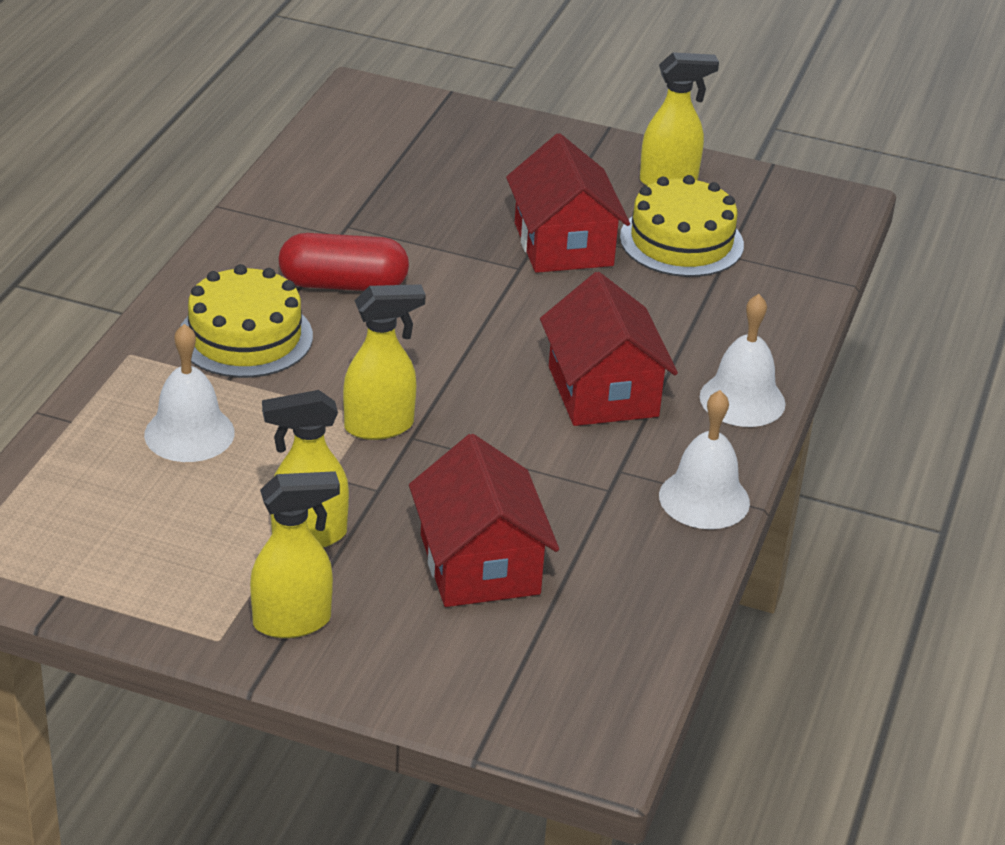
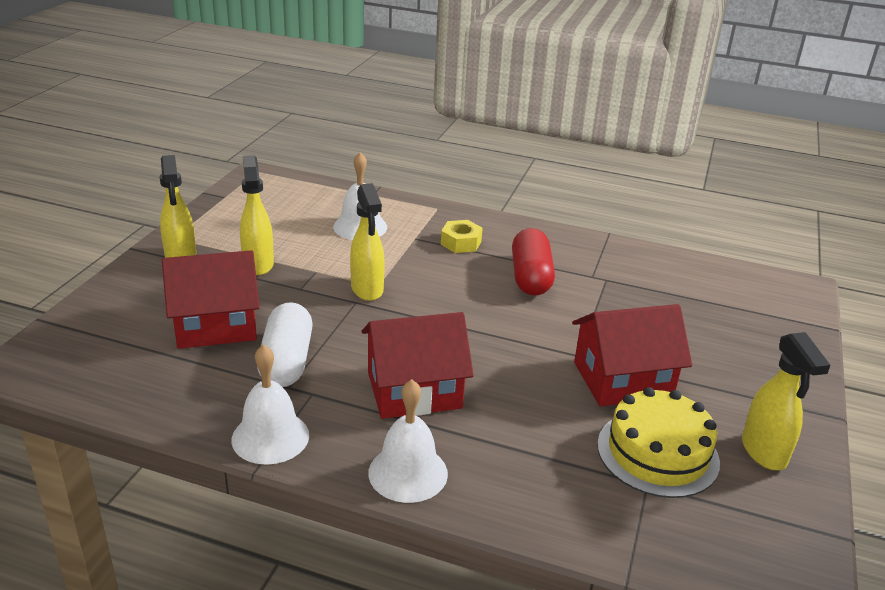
camera: 90 degrees right, 5 degrees down
yellow cake [180,264,313,378] -> yellow nut [441,220,483,253]
none -> white capsule [257,302,313,387]

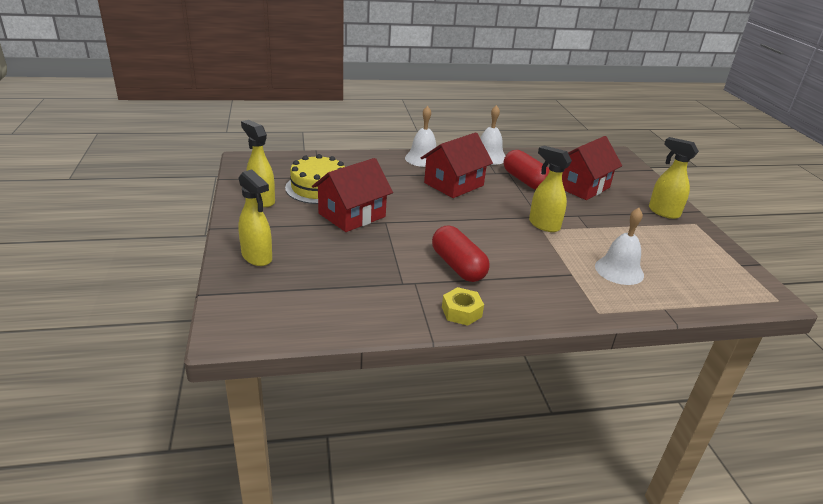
camera: 150 degrees right, 0 degrees up
yellow spray bottle [240,155,274,275] -> yellow spray bottle moved to [238,169,272,266]
white capsule [257,302,313,387] -> red capsule [504,150,550,190]
yellow nut [441,220,483,253] -> yellow nut moved to [442,287,484,326]

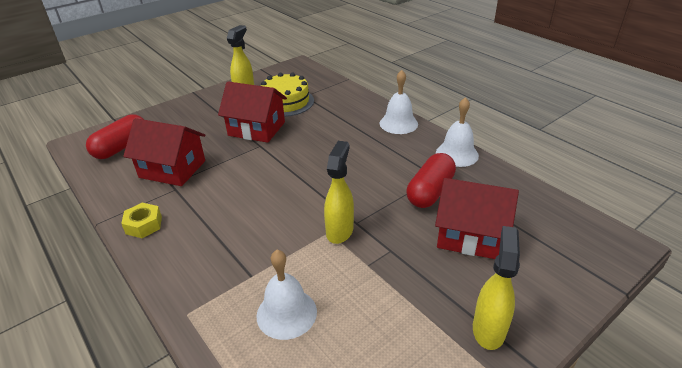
camera: 65 degrees right, 5 degrees up
yellow spray bottle [238,169,272,266] -> none
red house [421,133,493,198] -> red house moved to [123,118,205,186]
red capsule [432,226,490,282] -> red capsule moved to [86,114,144,159]

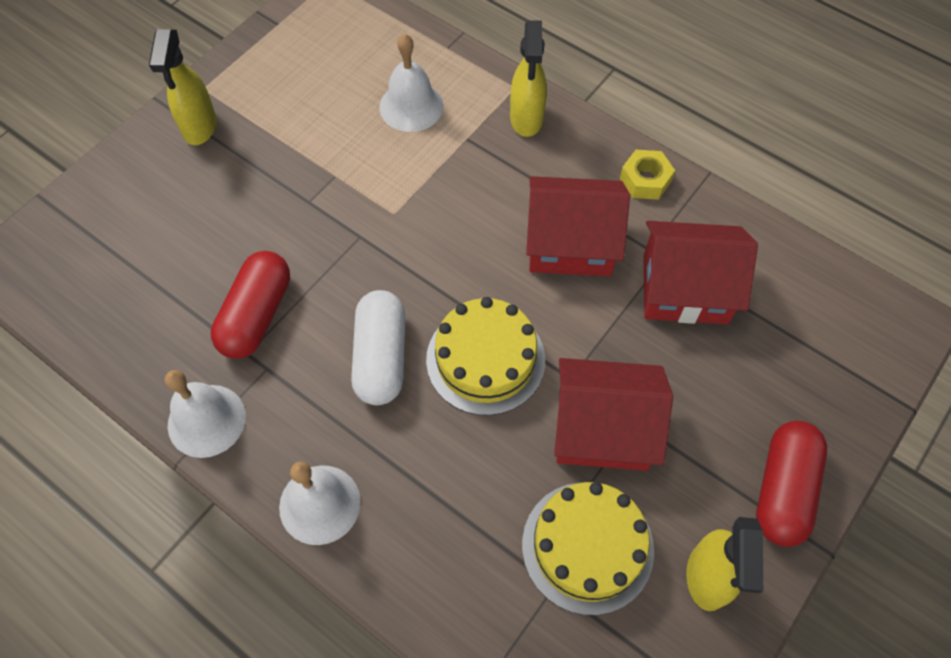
camera: 165 degrees right, 25 degrees up
red capsule [86,114,144,159] -> red capsule moved to [756,421,827,547]
yellow spray bottle [324,141,354,244] -> yellow spray bottle moved to [510,20,547,137]
red house [435,178,519,259] -> red house moved to [526,176,630,276]
none -> white capsule [351,290,405,405]
none -> yellow cake [426,297,545,416]

